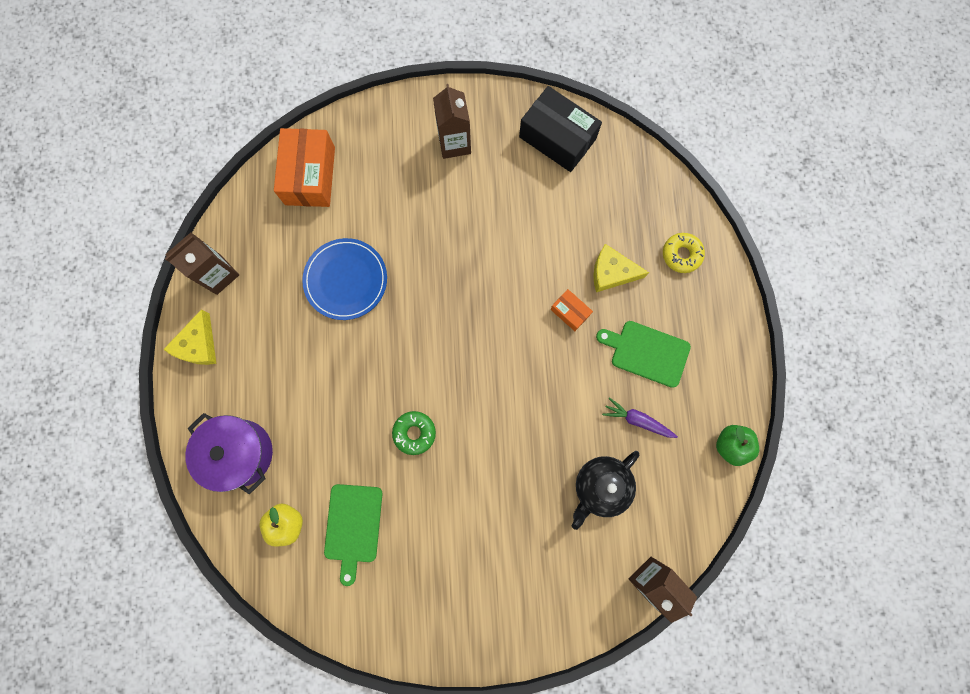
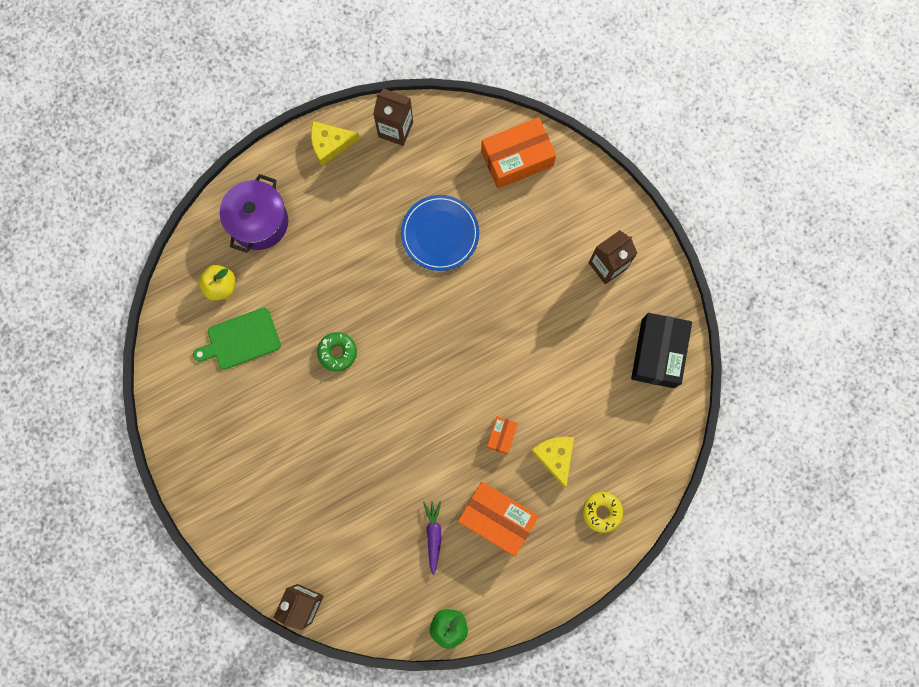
camera: 65 degrees right, 0 degrees up
black teapot [571,451,639,530] -> none
green cutting board [596,321,691,388] -> orange box [458,482,539,557]

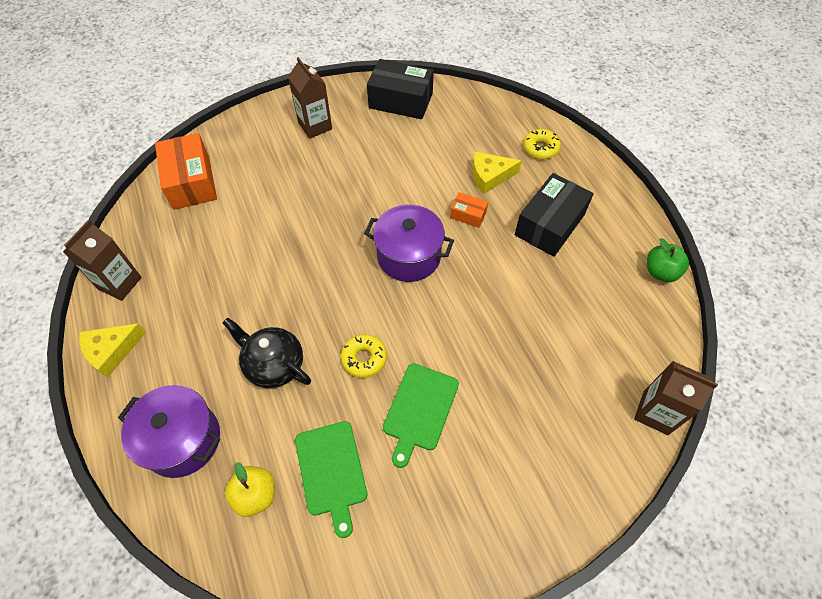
camera: 85 degrees left, 20 degrees down
yellow cheese [311,121,360,166] -> yellow cheese turned 60 degrees clockwise [79,323,146,378]
green donut [317,332,357,371] -> yellow donut [341,334,387,378]
blue plate [401,195,479,271] -> none
purple carrot [423,501,441,575] -> none
orange box [458,482,539,557] -> black box [515,173,594,257]
none -> black teapot [222,317,311,388]
none -> purple pot [364,205,454,282]
none -> green cutting board [383,364,459,468]

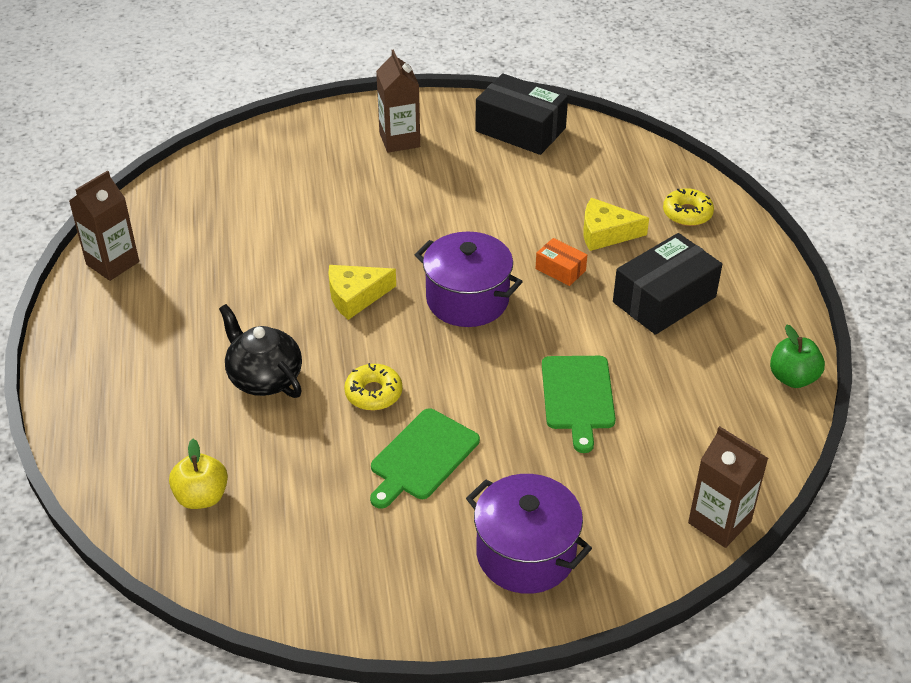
camera: 15 degrees right, 15 degrees down
yellow cheese [79,323,146,378] -> yellow cheese moved to [328,265,396,320]
purple pot [118,385,220,478] -> purple pot moved to [466,474,592,594]
orange box [155,133,217,210] -> none
green cutting board [295,421,368,538] -> green cutting board moved to [542,356,616,453]

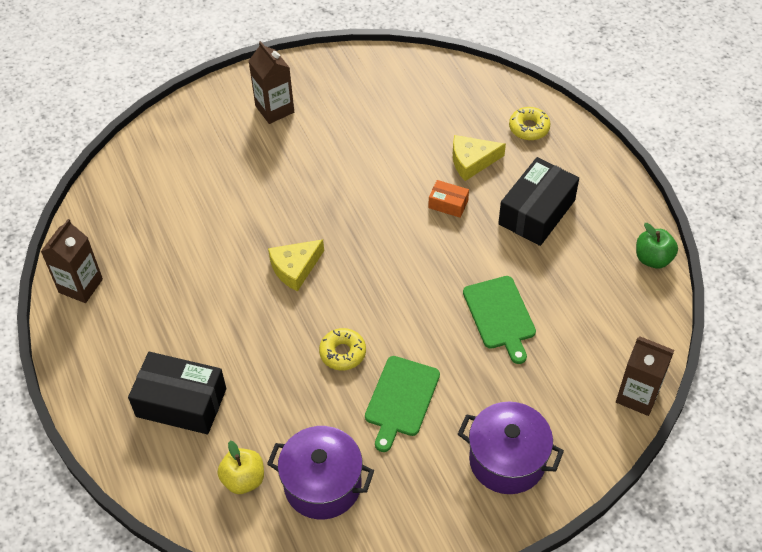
camera: 15 degrees left, 10 degrees up
black teapot [219,304,302,398] -> none
purple pot [415,231,523,327] -> purple pot moved to [267,426,374,519]
black box [475,73,568,155] -> black box moved to [128,352,226,434]

